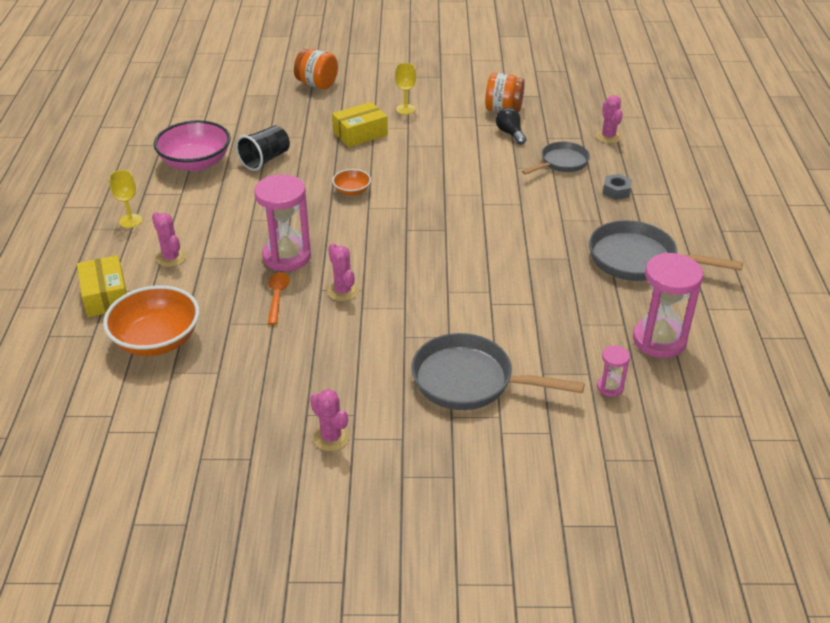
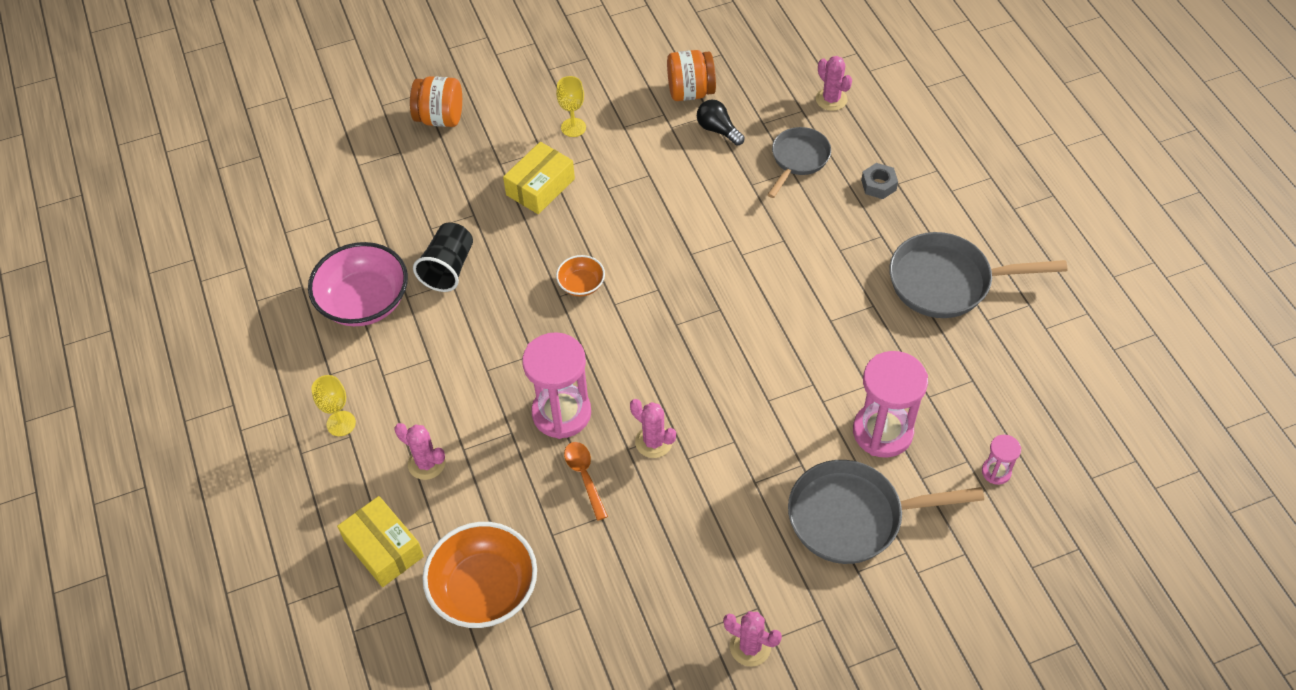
camera: 20 degrees left, 15 degrees up
pink hourglass [633,252,703,358] -> pink hourglass moved to [853,351,928,458]

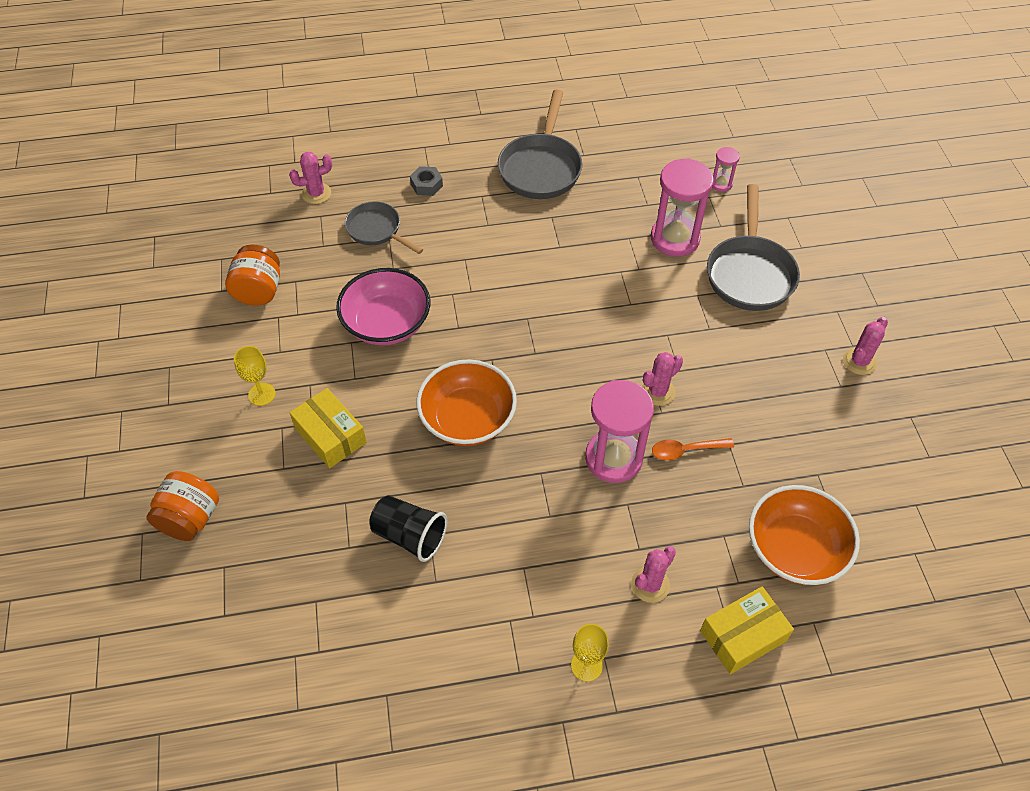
camera: 80 degrees left, 0 degrees up
pink bowl [308,242,408,326] -> pink bowl moved to [336,268,430,345]
orange bowl [556,255,605,296] -> orange bowl [416,360,517,446], size x2.01
black light bulb [697,100,745,145] -> none

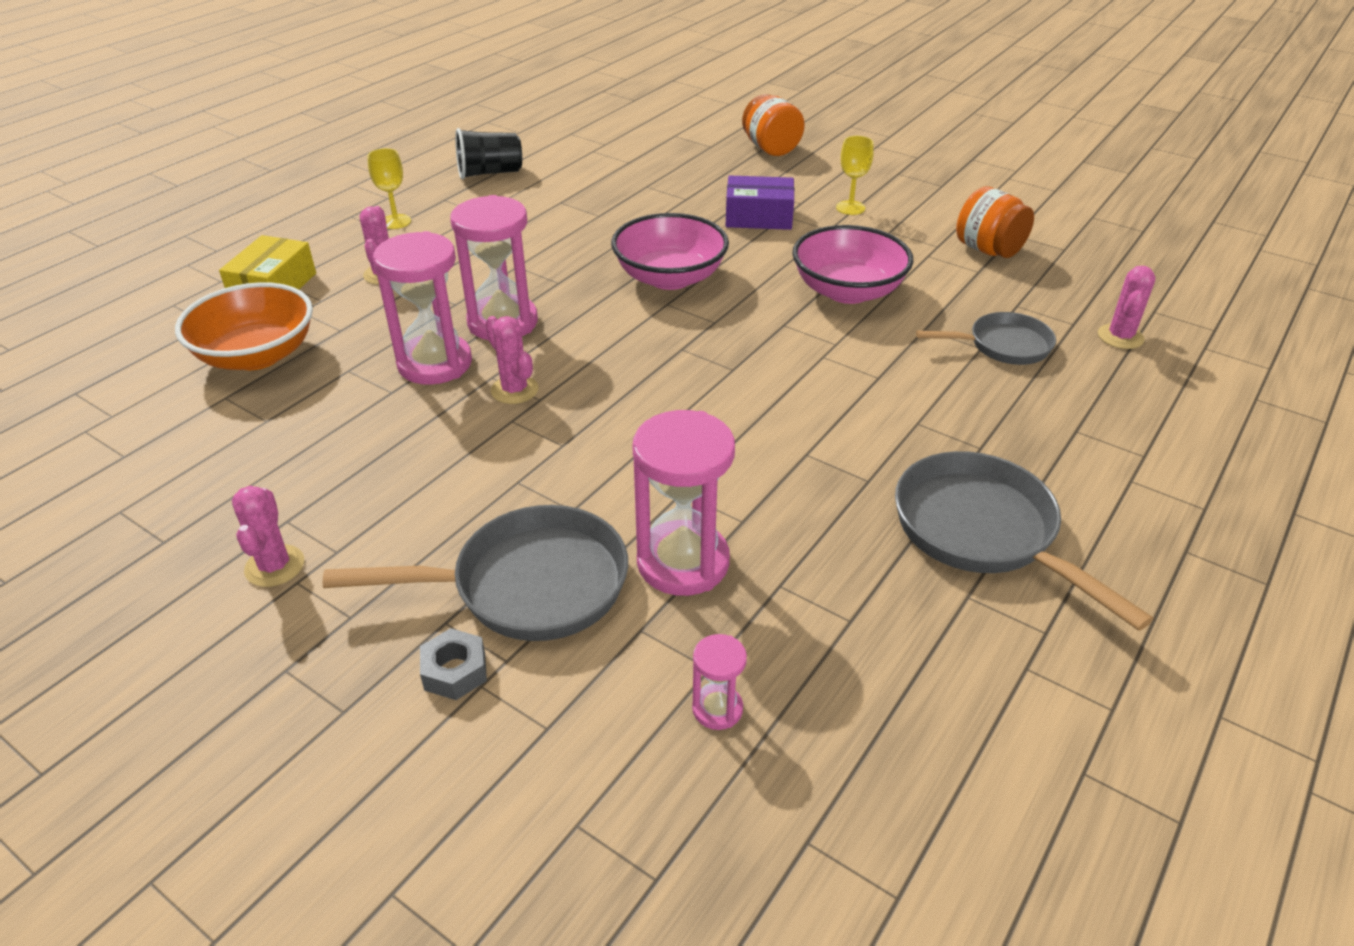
camera: 135 degrees right, 15 degrees down
yellow box [289,388,367,468] -> purple box [726,175,794,230]
black cup [369,495,447,562] -> black cup moved to [455,128,522,179]
grey nut [410,166,443,196] -> grey nut moved to [420,628,487,700]
orange bowl [416,360,517,446] -> pink bowl [611,213,729,290]
pink cactus [642,352,683,406] -> pink cactus turned 45 degrees counterclockwise [485,316,539,404]
orange spoon [652,438,734,461] -> pink hourglass [373,231,472,385]
grey pan [707,184,800,311] -> grey pan turned 120 degrees clockwise [323,505,628,641]

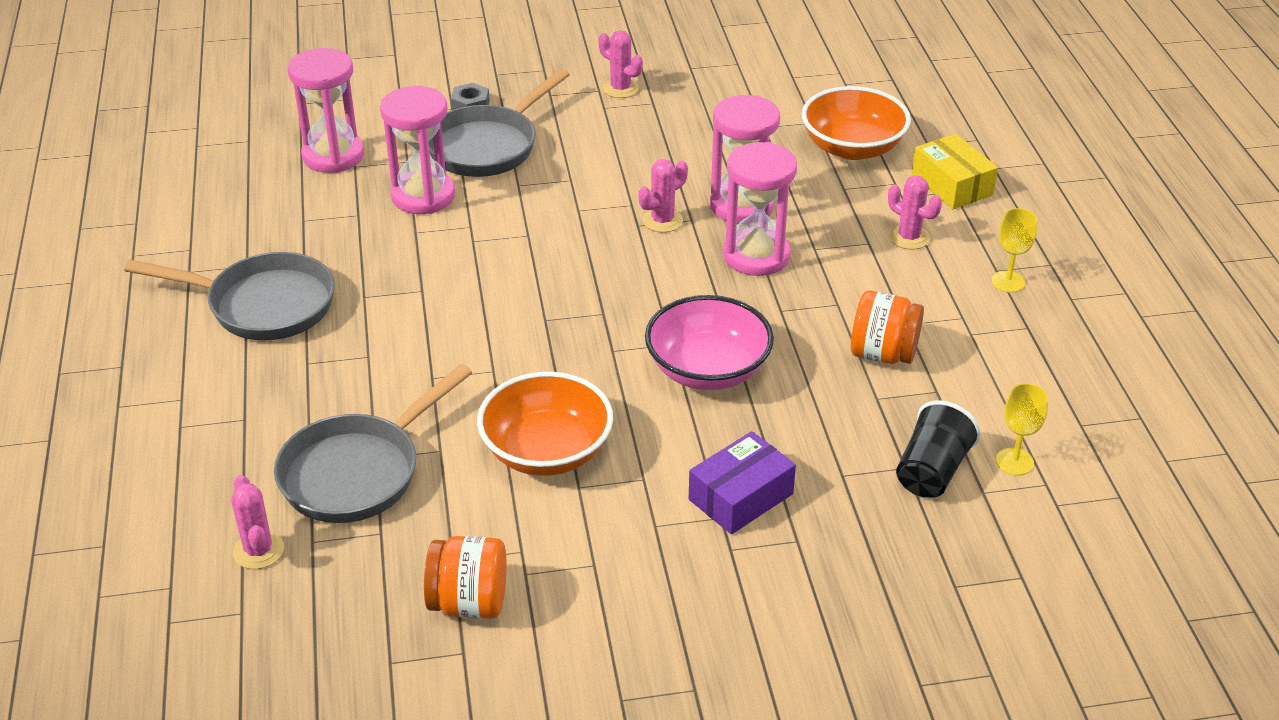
camera: 135 degrees right, 0 degrees up
black cup [455,128,522,179] -> black cup moved to [896,400,981,498]
pink cactus [485,316,539,404] -> pink cactus turned 45 degrees counterclockwise [638,159,688,232]
pink hourglass [692,634,747,730] -> pink hourglass [288,48,364,173], size x2.10
orange jar [742,94,805,156] -> orange jar moved to [851,291,924,364]
pink bowl [792,225,913,304] -> orange bowl [477,372,613,476]
yellow goblet [836,136,874,215] -> yellow goblet moved to [996,383,1048,475]
grey pan [916,312,1056,365] -> grey pan [274,364,472,523], size x1.60

